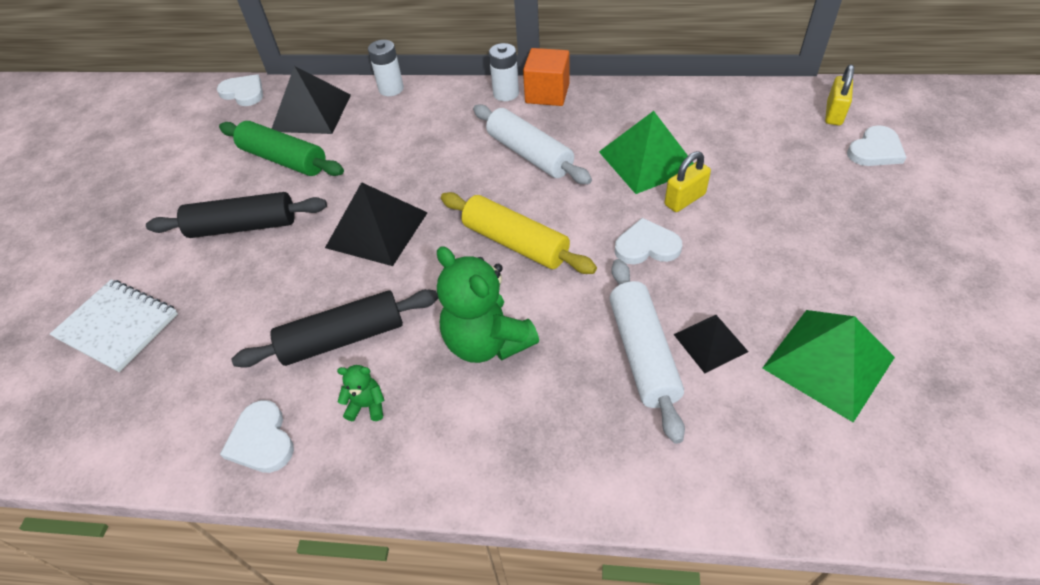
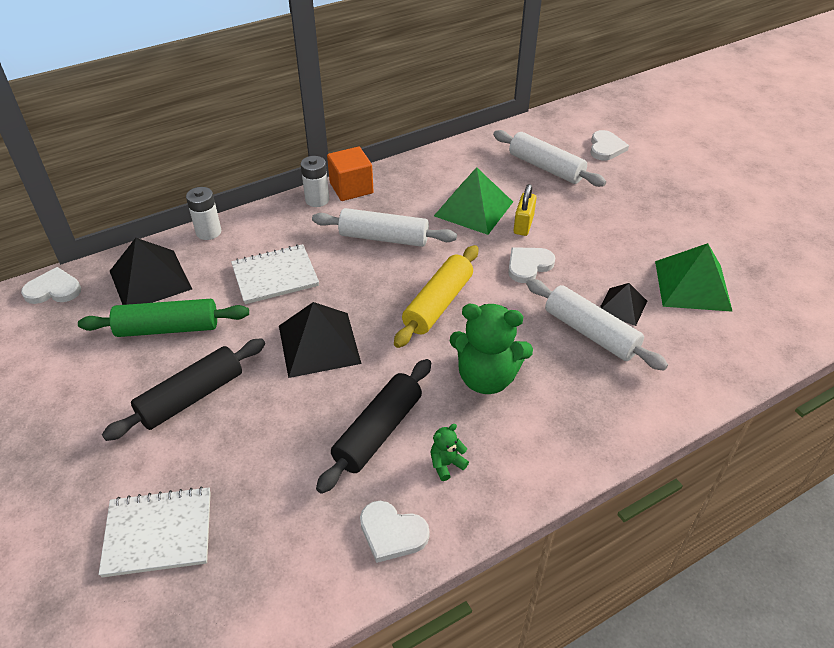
camera: 40 degrees left, 5 degrees down
yellow rolling pin [441,192,597,274] -> yellow rolling pin turned 60 degrees counterclockwise [394,245,478,348]
yellow padlock [825,64,854,125] -> none
none -> white notebook [231,244,319,304]
none -> white rolling pin [493,130,606,187]

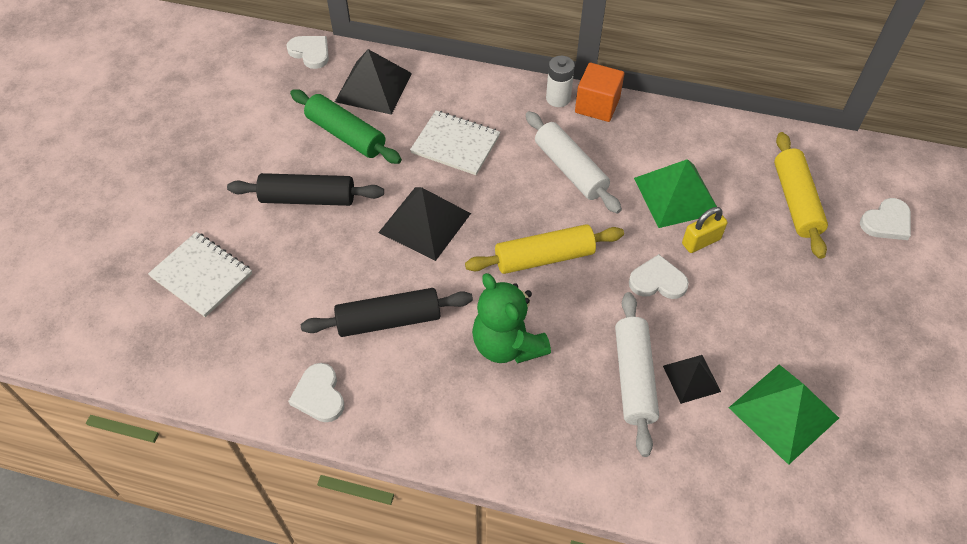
camera: 45 degrees right, 10 degrees up
white battery [186,187,221,240] -> none
green teddy bear [431,424,469,481] -> none
white rolling pin [493,130,606,187] -> yellow rolling pin [774,132,828,259]

